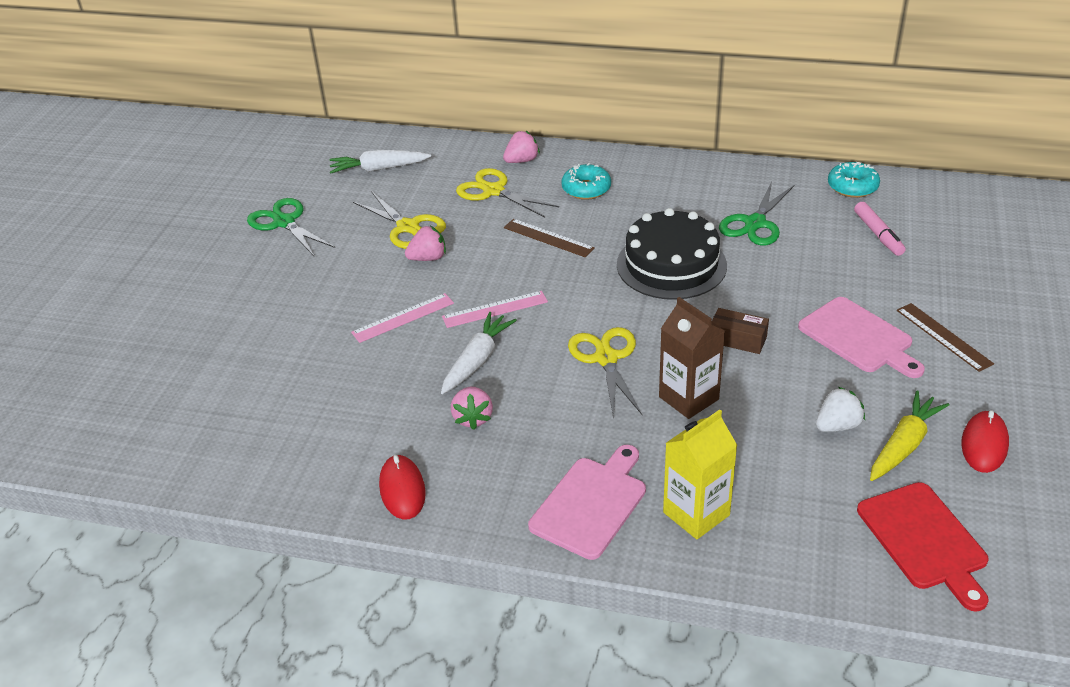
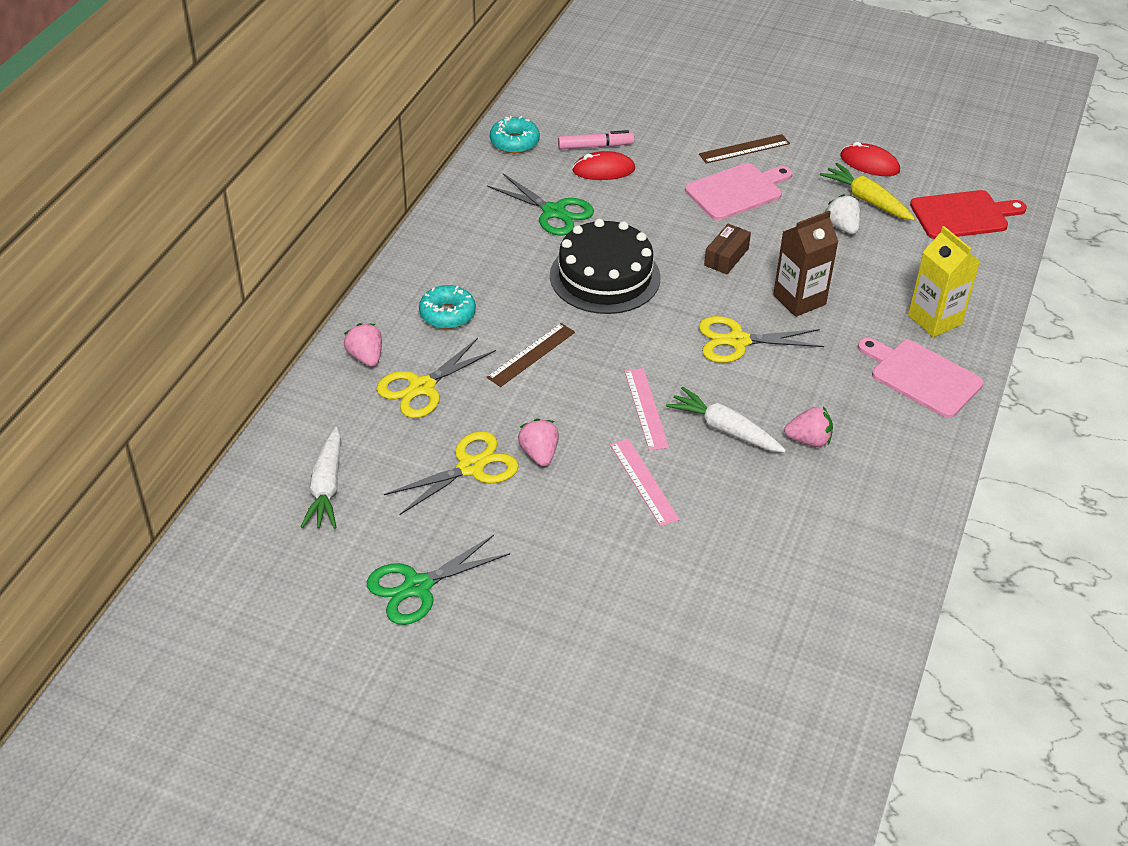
camera: 85 degrees left, 5 degrees up
red mouse [379,455,426,520] -> red mouse moved to [572,151,635,180]

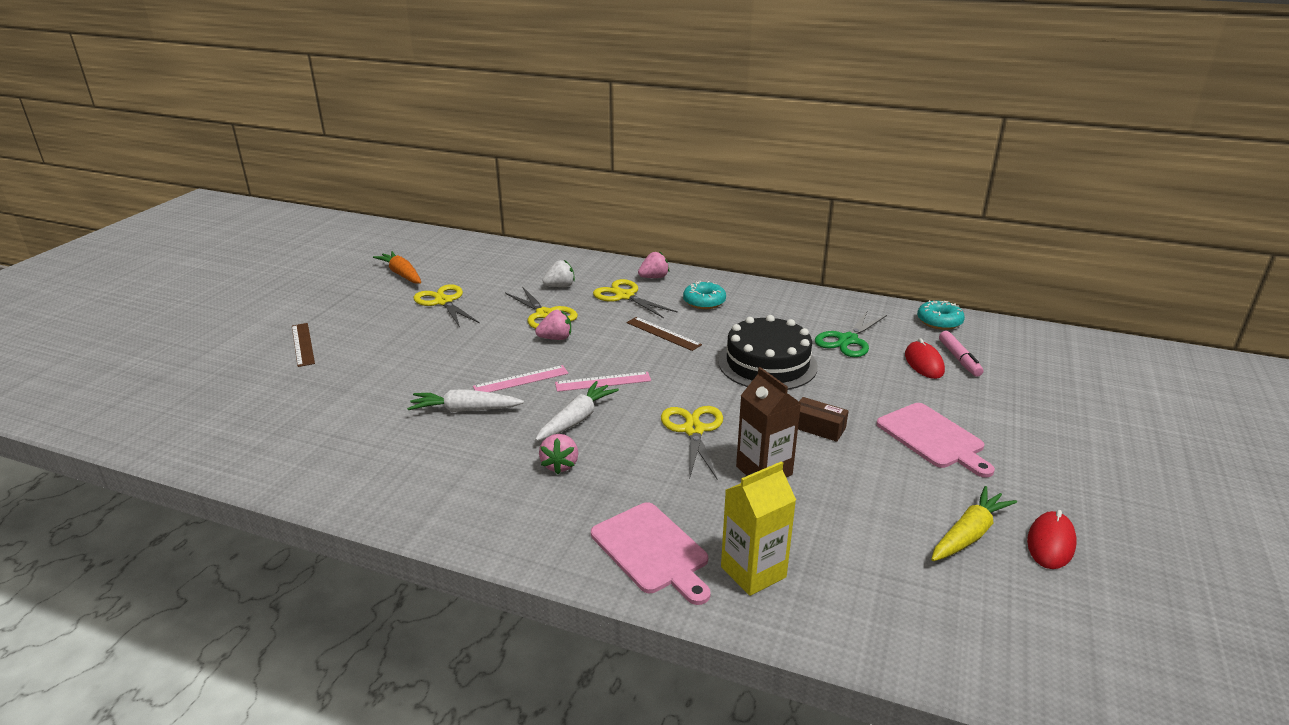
camera: 90 degrees right, 15 degrees down
white carrot [301,427,341,529] -> white carrot moved to [407,390,524,412]
green scissors [367,535,510,625] -> yellow scissors [414,284,480,327]
brown ruler [699,134,790,164] -> brown ruler moved to [292,323,315,367]
white strawberry [825,194,860,234] -> white strawberry moved to [542,260,575,287]
pink cutting board [858,338,984,418] -> pink cutting board turned 105 degrees clockwise [591,502,711,605]
red cutting board [910,190,1027,239] -> none
none -> orange carrot [373,251,421,284]

